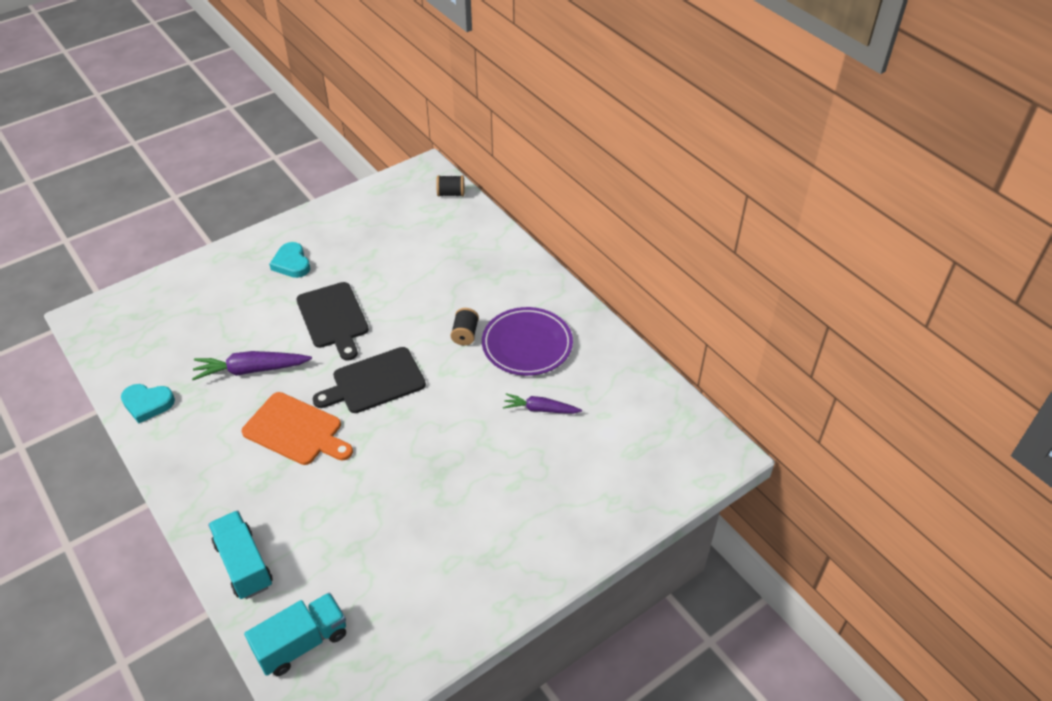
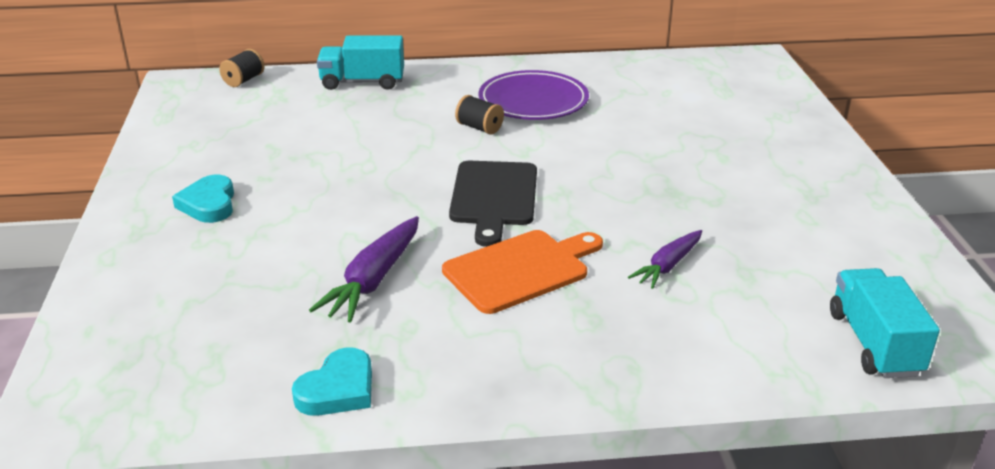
camera: 60 degrees left, 15 degrees down
turquoise truck [208,510,273,599] -> turquoise truck moved to [317,35,404,90]
turquoise heart [269,242,310,278] -> turquoise heart turned 75 degrees clockwise [172,175,234,223]
black cutting board [296,282,369,361] -> none
purple carrot [503,393,582,414] -> purple carrot moved to [628,230,702,289]

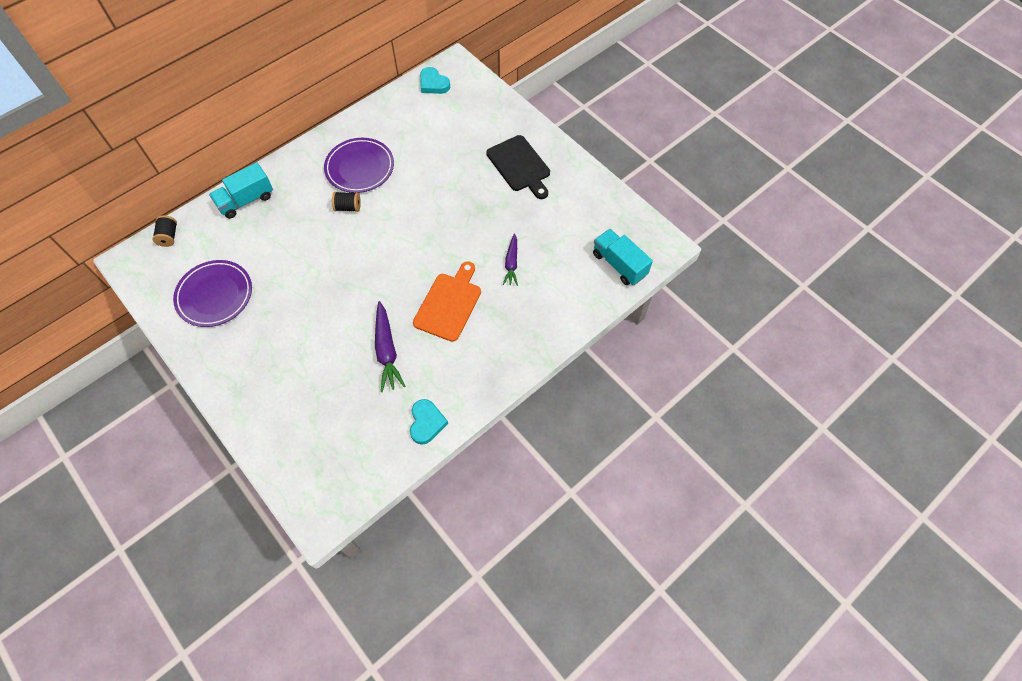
camera: 35 degrees left, 30 degrees up
turquoise heart [172,175,234,223] -> turquoise heart moved to [420,67,450,94]
black cutting board [449,161,537,247] -> black cutting board moved to [486,135,550,199]
none -> purple plate [173,260,252,327]

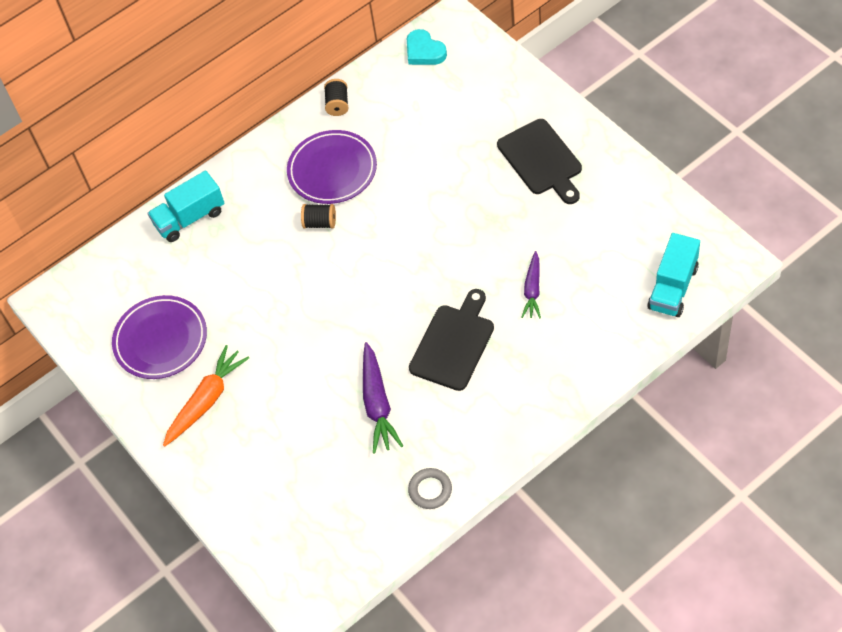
camera: 10 degrees right, 5 degrees down
black spool [152,215,177,247] -> black spool moved to [324,79,349,116]
turquoise heart [410,399,448,445] -> grey ring [408,468,452,509]
orange cutting board [413,261,481,342] -> black cutting board [409,289,494,391]
turquoise truck [593,229,653,285] -> turquoise truck turned 120 degrees counterclockwise [647,233,700,317]
none -> orange carrot [163,345,249,447]

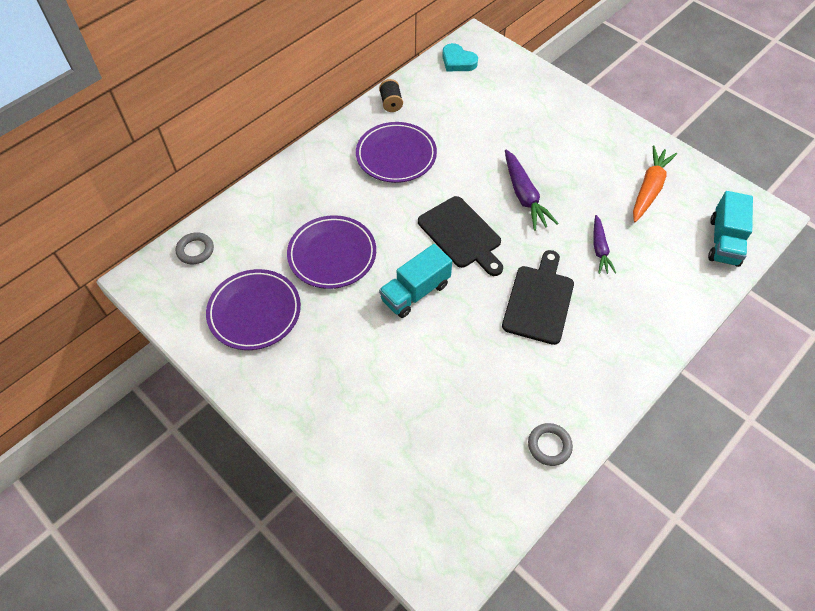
camera: 15 degrees left, 0 degrees up
turquoise truck [148,170,225,242] -> turquoise truck moved to [379,244,452,318]
orange carrot [163,345,249,447] -> orange carrot moved to [633,145,677,222]
black spool [301,204,336,229] -> none
purple carrot [363,342,403,454] -> purple carrot moved to [505,149,559,231]
black cutting board [497,119,582,204] -> black cutting board moved to [418,196,503,276]
none -> grey ring [176,232,214,264]
none -> purple plate [287,215,376,289]

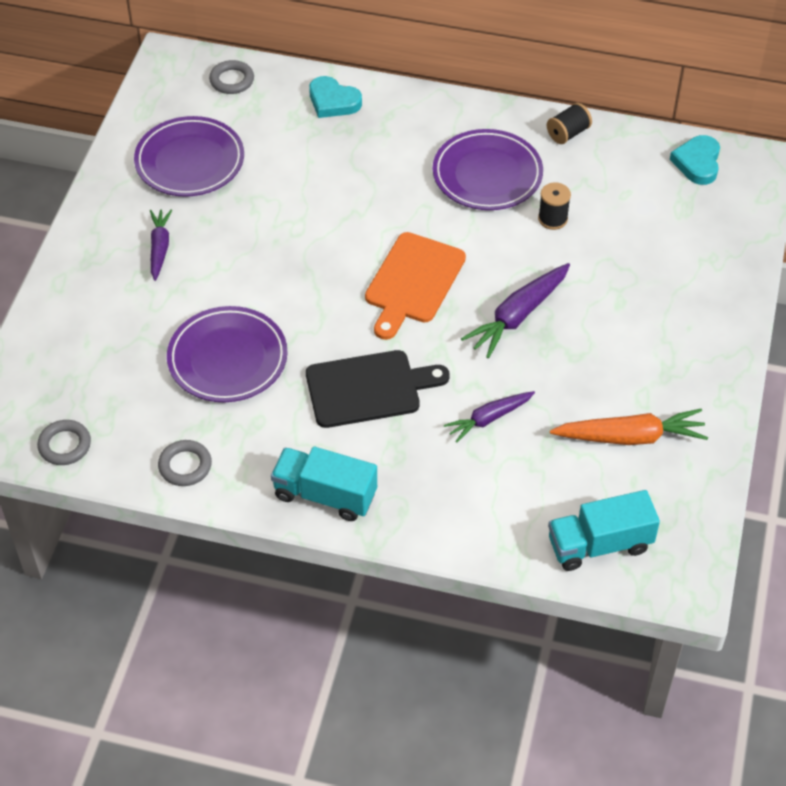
camera: 60 degrees right, 5 degrees down
purple plate [287,215,376,289] -> purple plate moved to [167,306,288,402]
turquoise truck [379,244,452,318] -> turquoise truck moved to [271,447,377,521]
black cutting board [418,196,503,276] -> orange cutting board [365,232,466,340]
none -> grey ring [37,420,91,465]
none -> purple carrot [150,209,172,281]
none -> turquoise heart [309,76,362,118]
none -> black spool [538,182,571,230]

